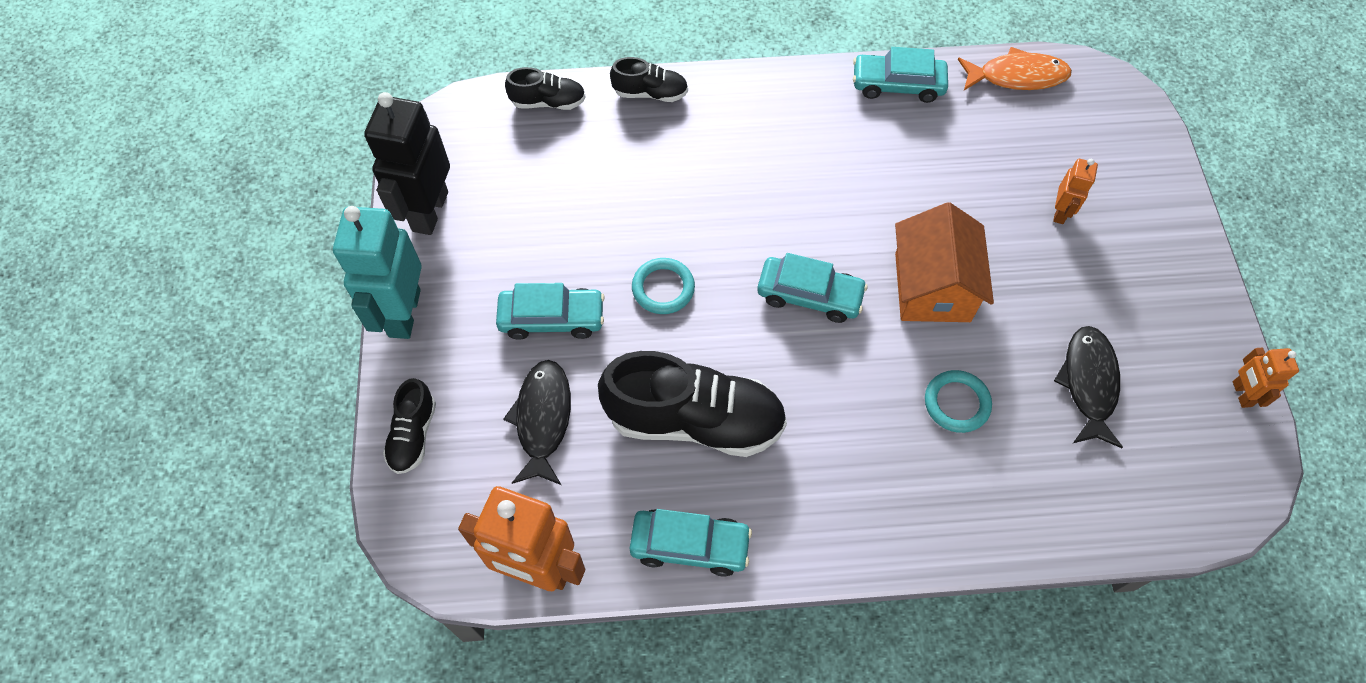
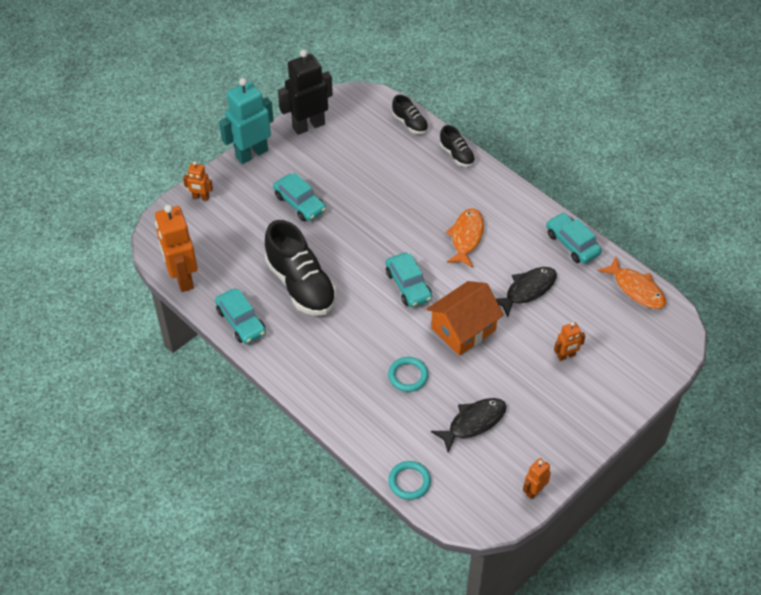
camera: 50 degrees right, 10 degrees down
black shoe [383,378,436,474] -> orange robot [183,161,213,201]
black fish [503,360,571,485] -> black fish moved to [496,267,557,317]
turquoise ring [632,258,695,314] -> turquoise ring moved to [388,461,431,500]
none -> orange fish [446,208,484,267]

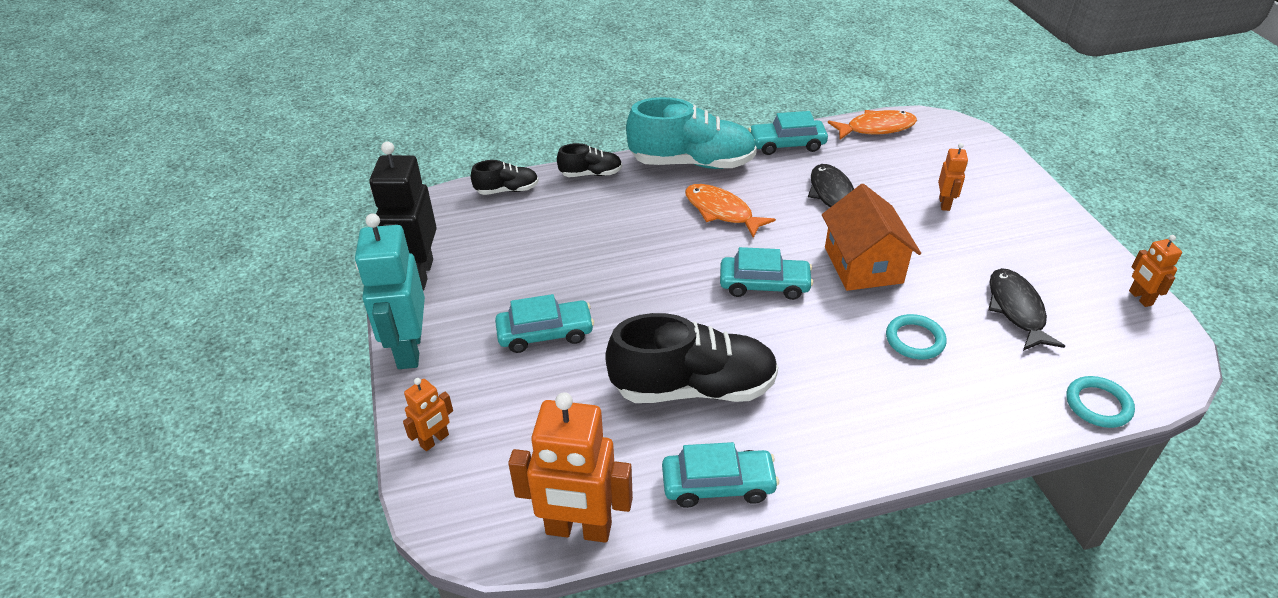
camera: 60 degrees left, 10 degrees down
none -> turquoise shoe [626,97,757,169]

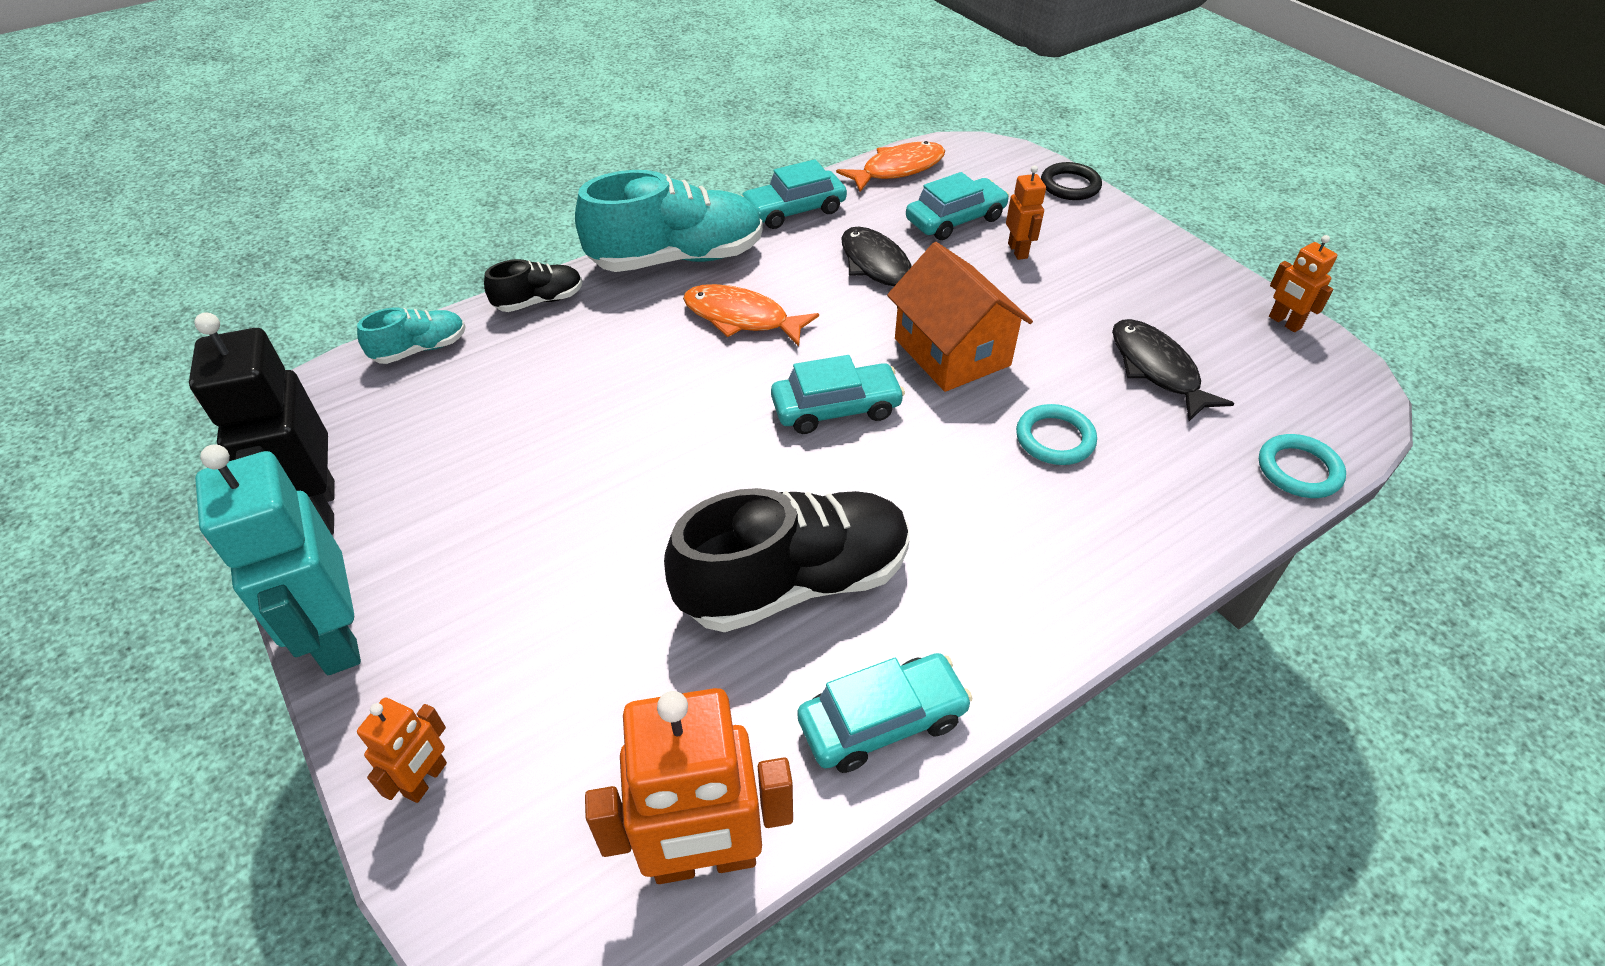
camera: 20 degrees left, 5 degrees up
black shoe [471,160,539,195] -> turquoise shoe [357,308,465,364]
turquoise car [495,294,594,353] -> turquoise car moved to [906,172,1009,240]
none -> black ring [1041,162,1102,200]

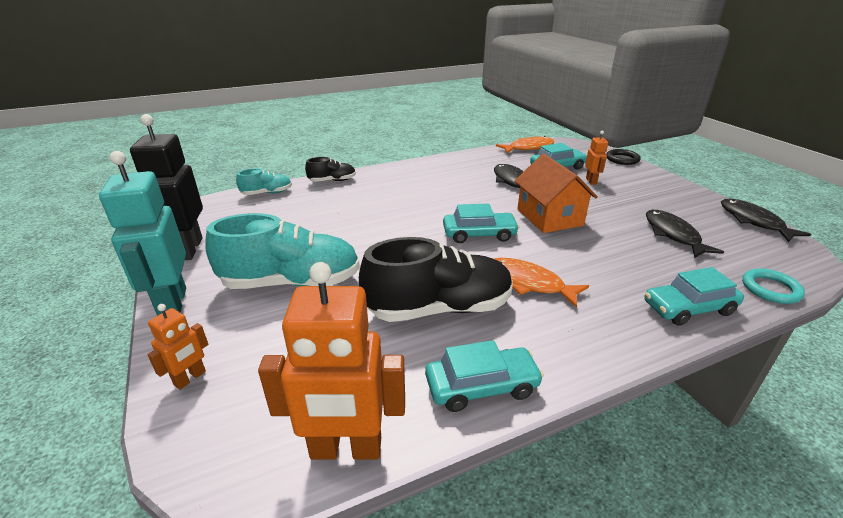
camera: 10 degrees right, 15 degrees down
turquoise shoe [575,170,763,272] -> turquoise shoe moved to [205,213,360,289]
orange fish [683,284,819,346] -> orange fish moved to [494,258,589,308]
turquoise car [741,159,847,229] -> turquoise car moved to [645,267,744,326]
turquoise ring [1016,404,1097,465] -> none
orange robot [1269,235,1337,332] -> black fish [721,199,811,242]

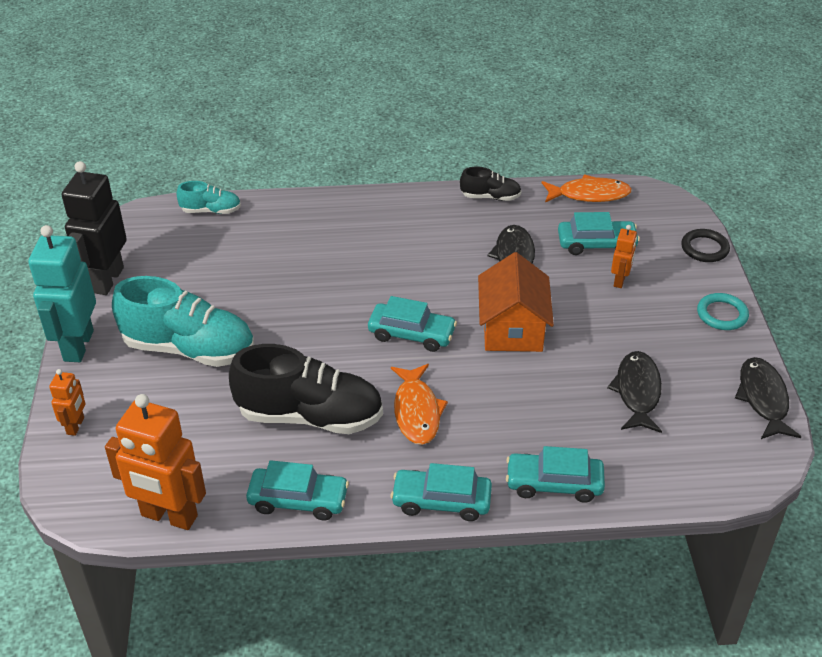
camera: 20 degrees right, 10 degrees up
orange robot [148,304,208,390] -> orange robot turned 45 degrees counterclockwise [49,369,85,436]
black shoe [305,157,356,182] -> black shoe moved to [460,167,521,201]
orange fish [494,258,589,308] -> orange fish turned 150 degrees counterclockwise [391,364,448,445]
turquoise ring [742,268,805,304] -> turquoise ring moved to [697,293,749,330]
none -> turquoise car [390,463,492,521]

